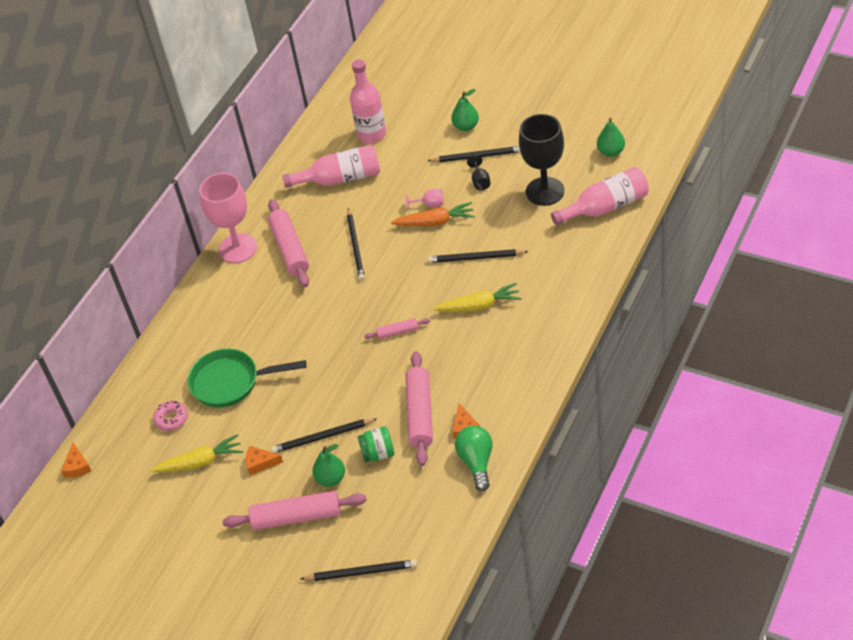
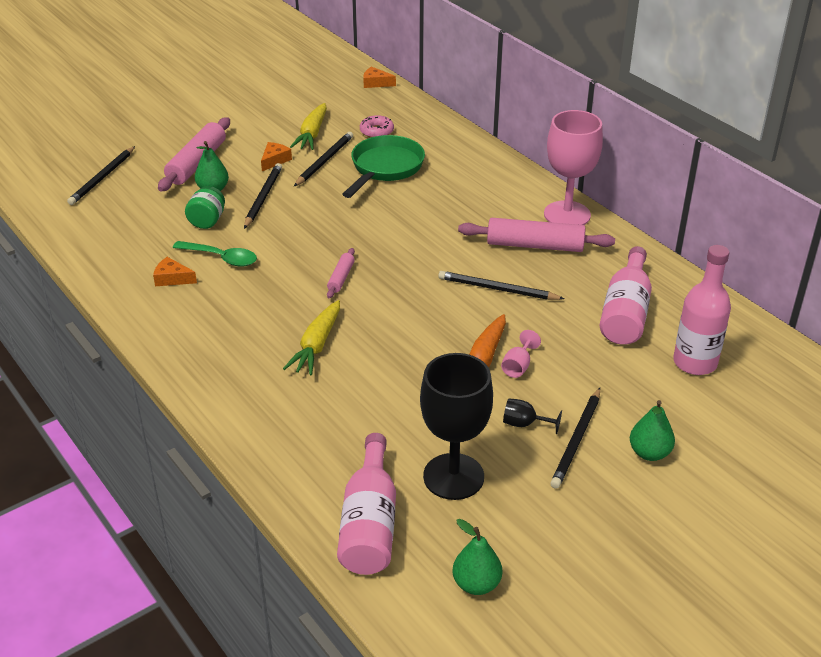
camera: 110 degrees right, 10 degrees down
pink rolling pin [405,351,433,466] -> green spoon [173,241,257,267]
black pencil [427,249,529,263] -> black pencil moved to [294,132,353,186]
green light bulb [455,426,493,491] -> none

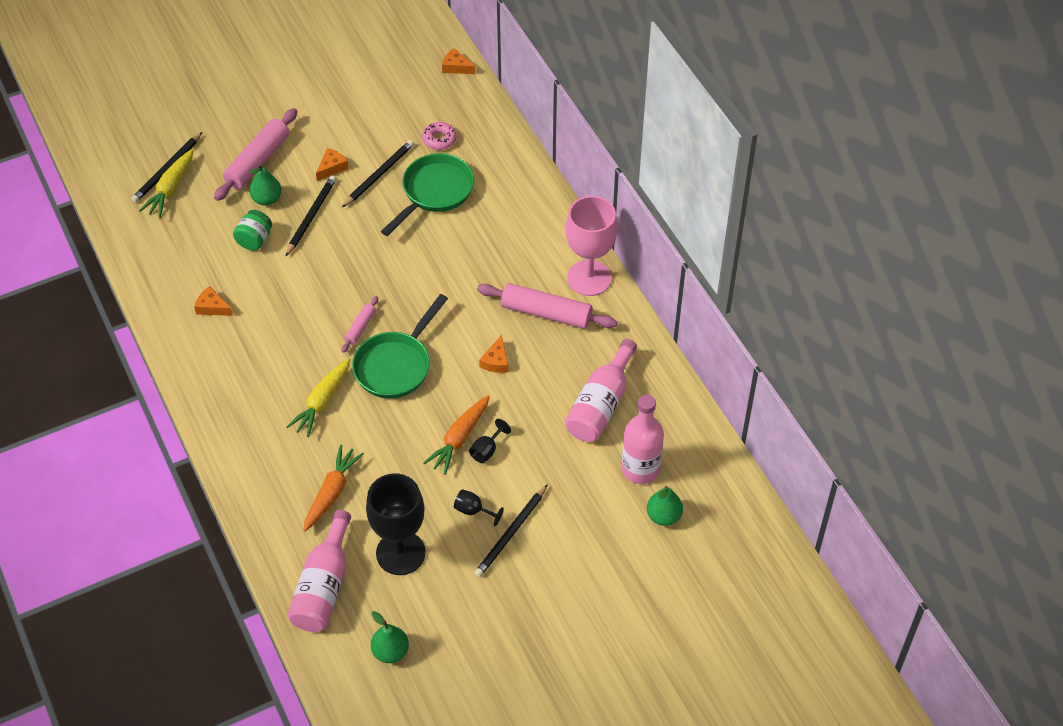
camera: 10 degrees right, 15 degrees up
green spoon [173,241,257,267] -> none
yellow carrot [290,103,327,150] -> yellow carrot moved to [139,149,194,218]
black pencil [438,271,565,300] -> orange cheese [479,335,508,373]
pink goblet [501,330,541,378] -> black goblet [469,419,511,463]
green pear [630,400,675,461] -> green pear moved to [647,486,683,526]
none -> orange carrot [303,445,364,532]
none -> green pan [352,294,448,399]

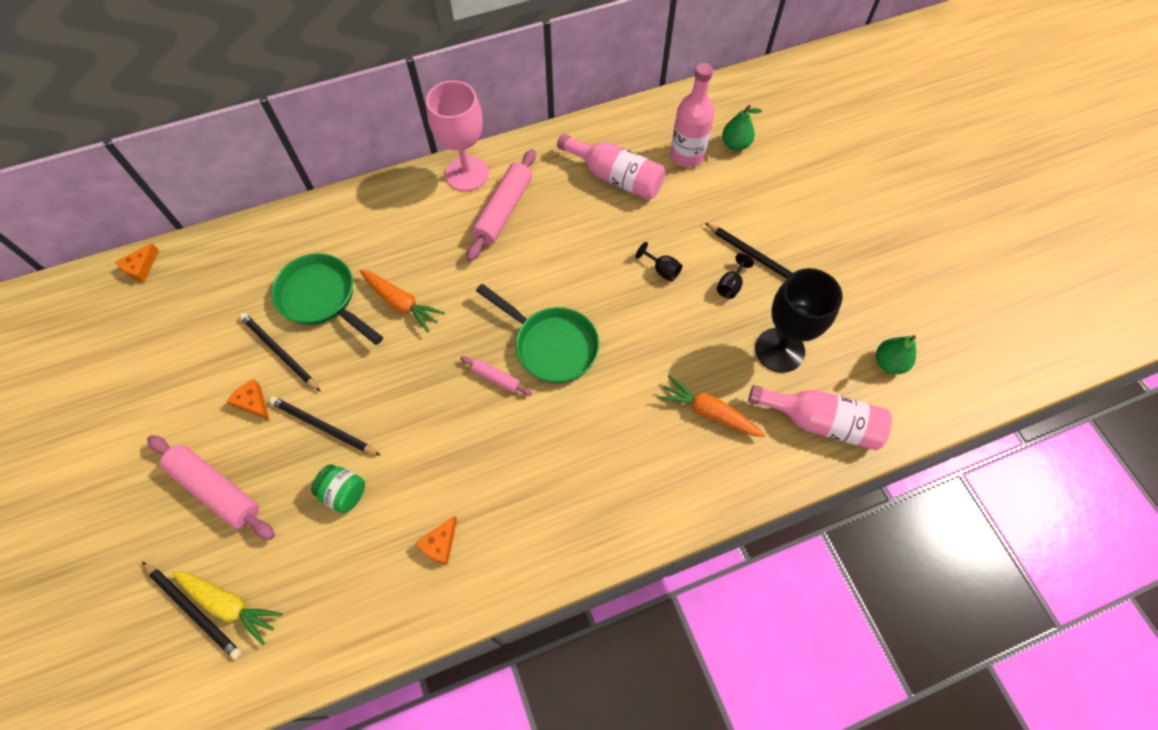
camera: 85 degrees left, 10 degrees up
green pear [249,164,282,206] -> none
yellow carrot [286,358,350,437] -> none
pink donut [422,122,457,150] -> none
orange carrot [423,395,490,475] -> orange carrot moved to [359,269,445,333]
orange cheese [479,335,508,373] -> none

